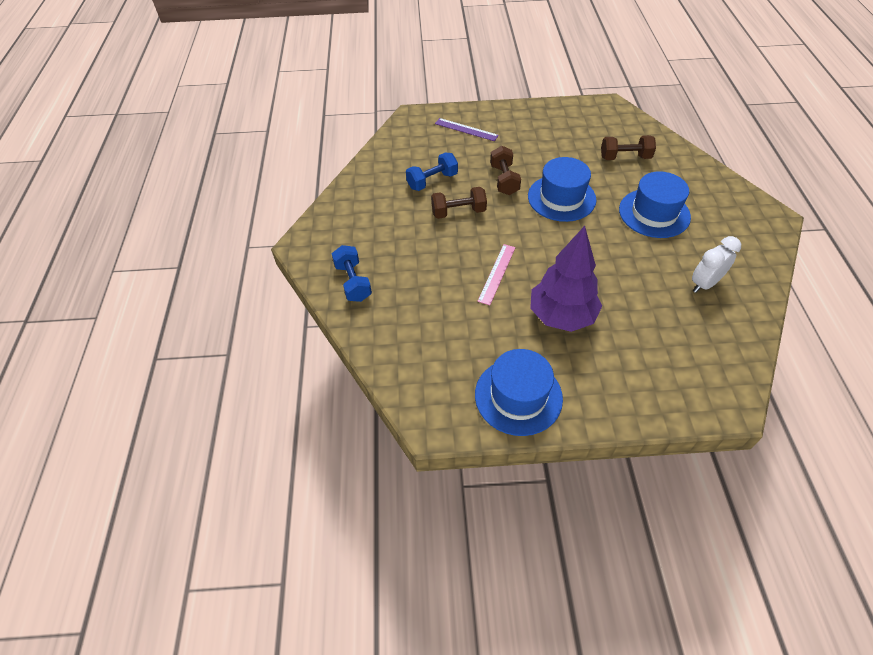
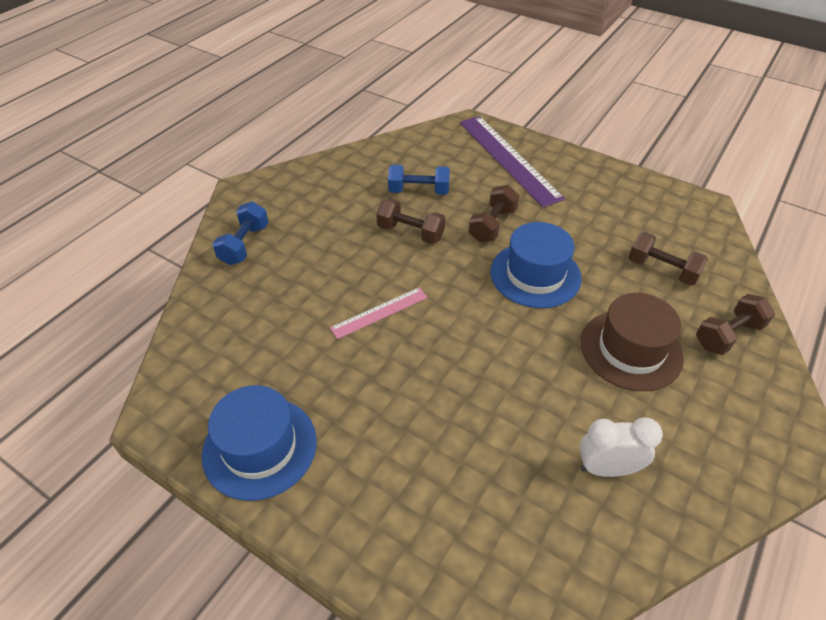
camera: 35 degrees right, 5 degrees down
purple ruler [435,118,499,141] -> purple ruler [460,116,565,207], size x1.93
purple tree [530,226,602,332] -> none
blue hat [619,171,691,238] -> brown hat [581,293,684,391]
none -> brown dumbbell [696,294,775,355]

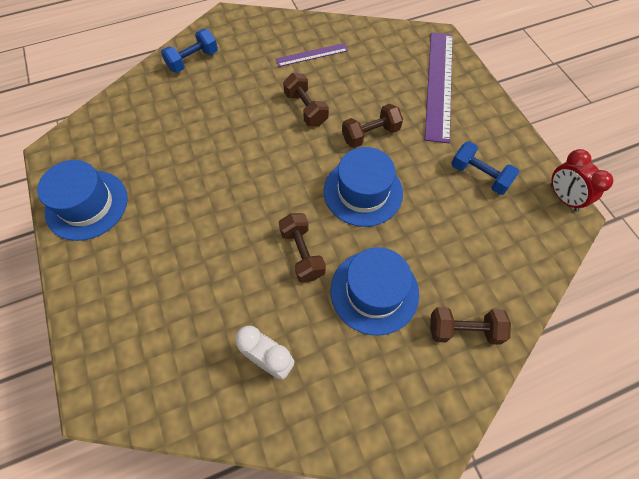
camera: 35 degrees right, 15 degrees up
pink ruler [330,287,428,339] -> none
blue dumbbell [388,164,450,195] -> blue dumbbell moved to [451,141,519,195]
brown hat [581,293,684,391] -> blue hat [330,247,419,336]
brown dumbbell [629,232,708,286] -> brown dumbbell moved to [279,213,326,282]
none -> purple ruler [276,43,348,67]
none -> red clock [550,149,614,212]

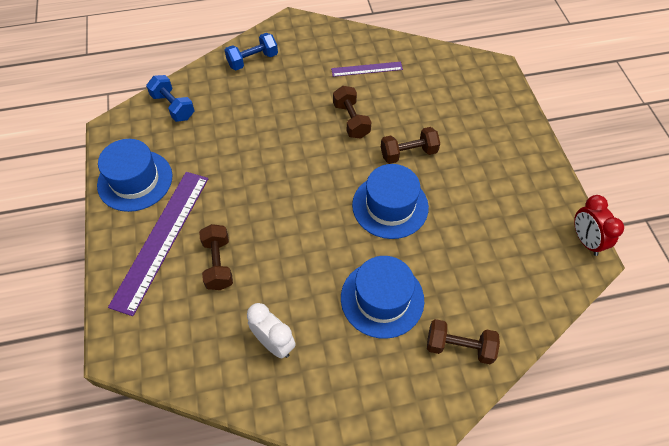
camera: 10 degrees right, 5 degrees down
brown dumbbell [279,213,326,282] -> brown dumbbell moved to [199,224,233,290]
purple ruler [425,32,453,143] -> purple ruler moved to [108,172,208,316]
blue dumbbell [451,141,519,195] -> blue dumbbell moved to [146,75,195,122]

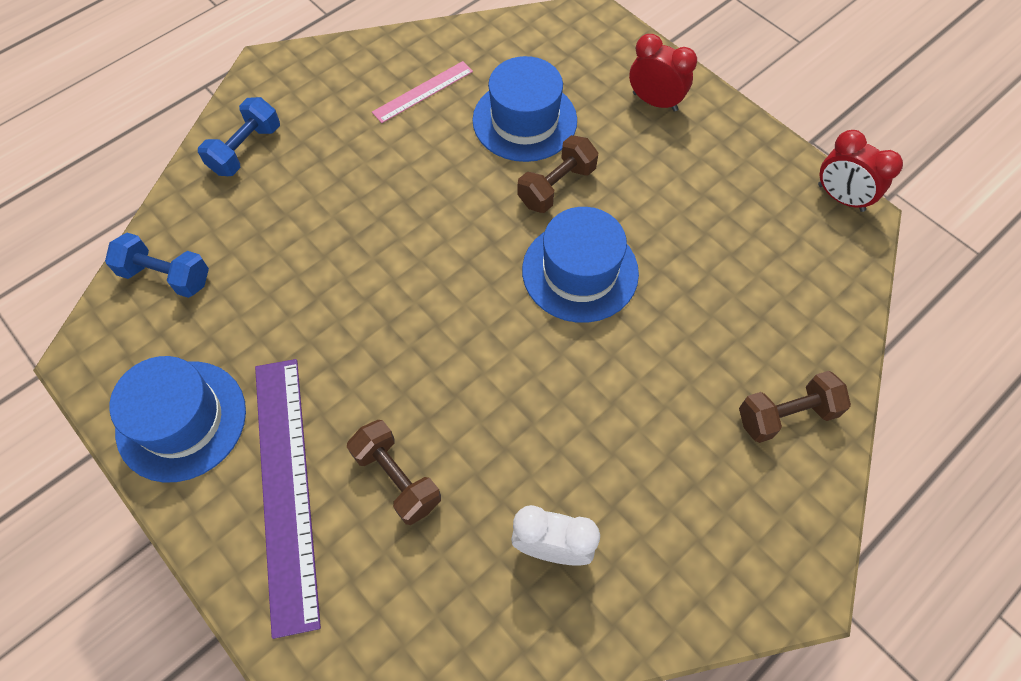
camera: 30 degrees left, 5 degrees up
purple ruler [331,62,403,77] -> pink ruler [372,61,473,123]
brown dumbbell [333,86,372,139] -> none
blue hat [341,256,424,339] -> blue hat moved to [473,56,577,162]
none -> red clock [629,34,697,112]

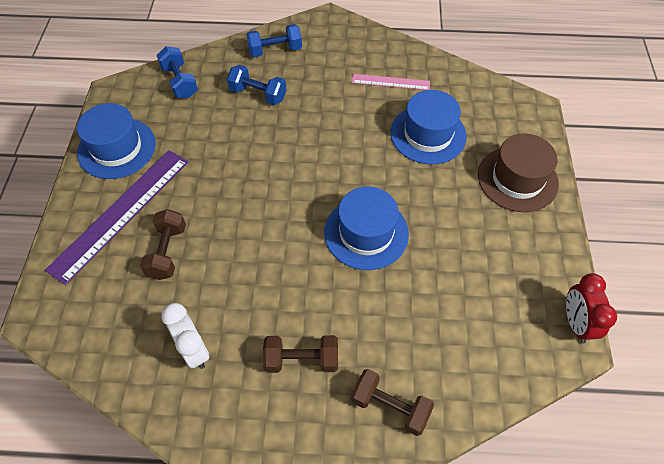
camera: 45 degrees right, 5 degrees down
brown dumbbell [517,135,598,213] -> brown dumbbell moved to [263,335,338,373]
red clock [629,34,697,112] -> brown hat [478,134,559,212]
none -> blue dumbbell [227,65,286,105]

